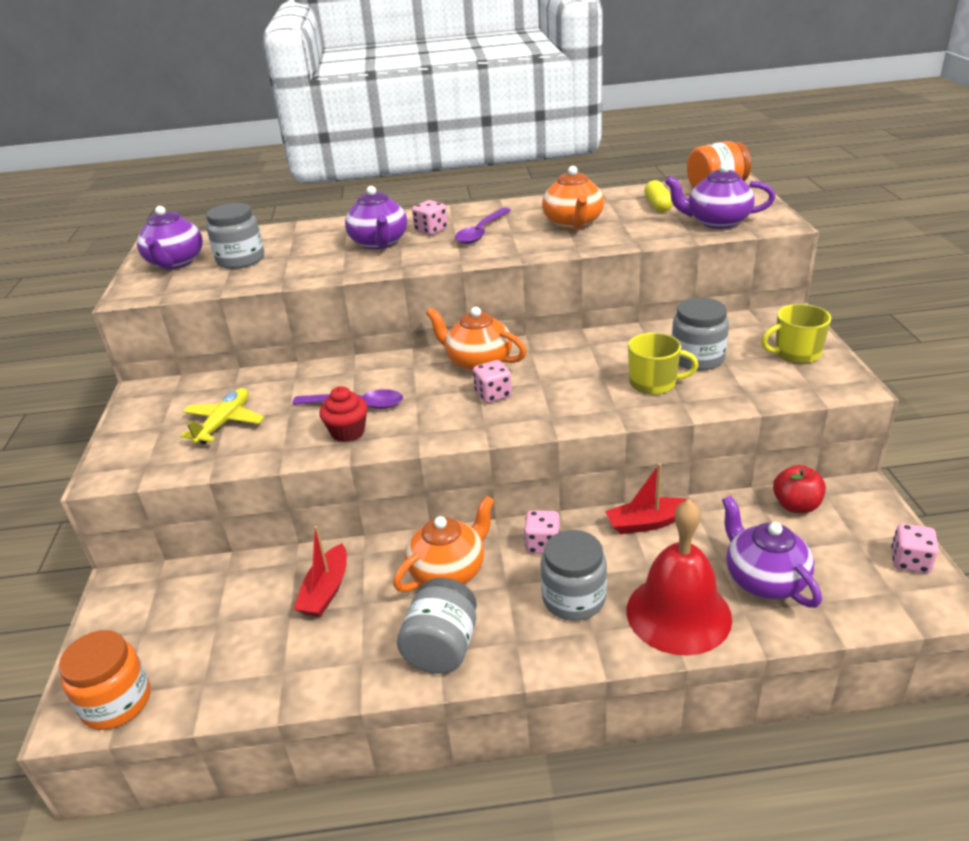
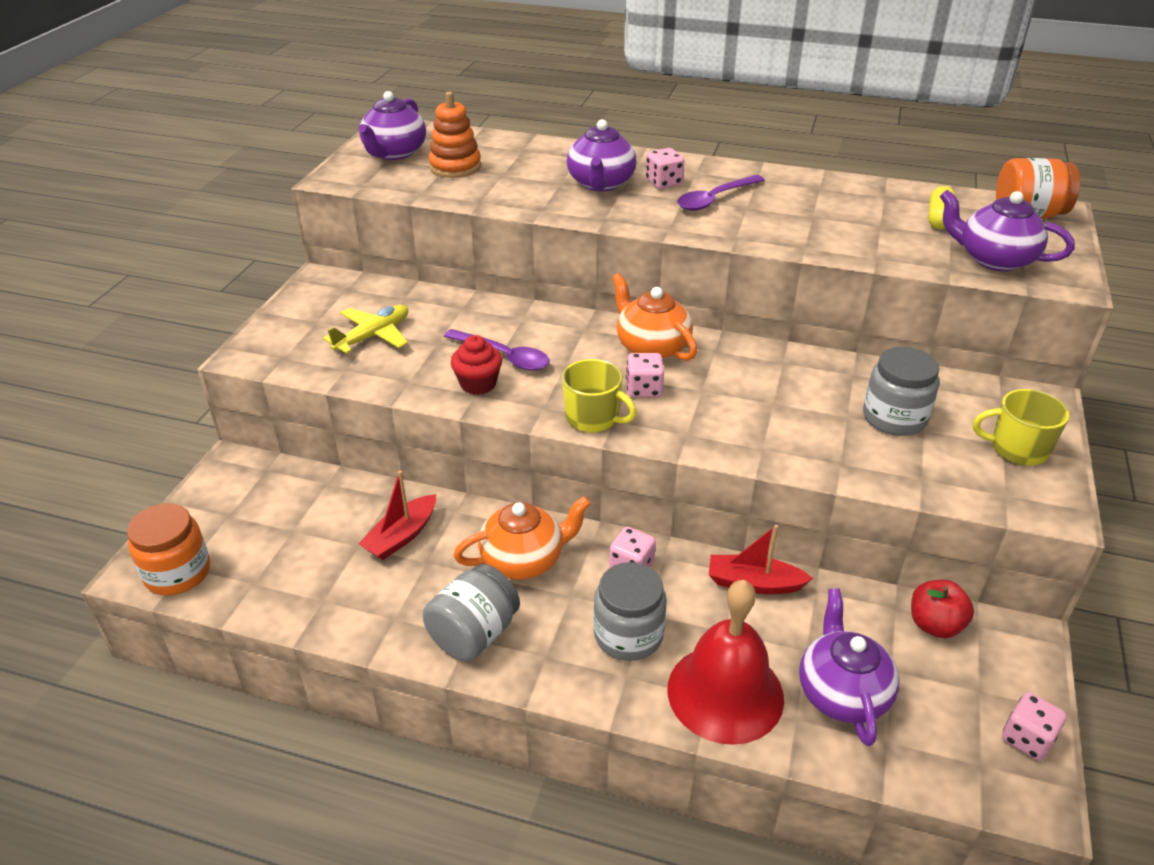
camera: 20 degrees right, 5 degrees up
grey jar [206,203,264,269] -> orange stacking toy [428,91,481,178]
orange teapot [542,166,604,229] -> none
yellow mug [628,333,698,395] -> yellow mug moved to [562,359,637,432]

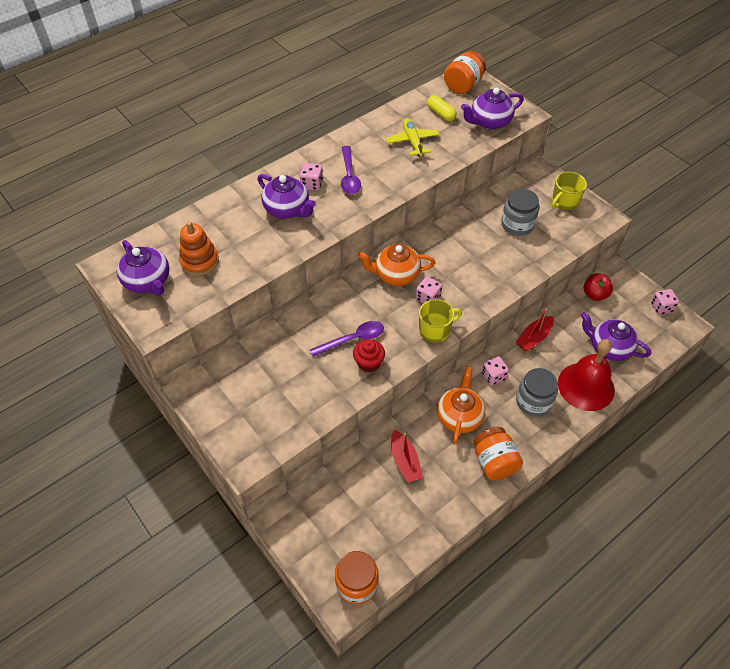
camera: 55 degrees left, 15 degrees up
yellow plane [323,305,408,354] -> yellow plane moved to [386,118,440,157]
grey jar [423,564,520,661] -> orange jar [473,427,523,480]

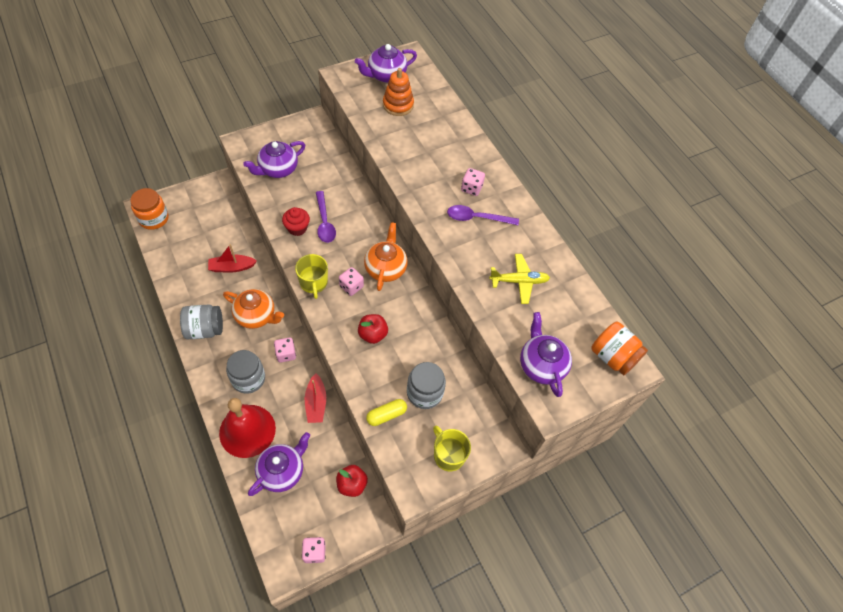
camera: 95 degrees right, 5 degrees up
purple teapot [257,174,316,219] -> purple teapot moved to [243,141,305,178]
yellow capsule [427,95,457,121] -> yellow capsule moved to [366,399,407,426]
orange jar [473,427,523,480] -> grey jar [180,304,223,339]
red boat [515,308,554,351] -> red boat turned 150 degrees counterclockwise [305,374,326,423]
none -> red apple [358,314,388,344]

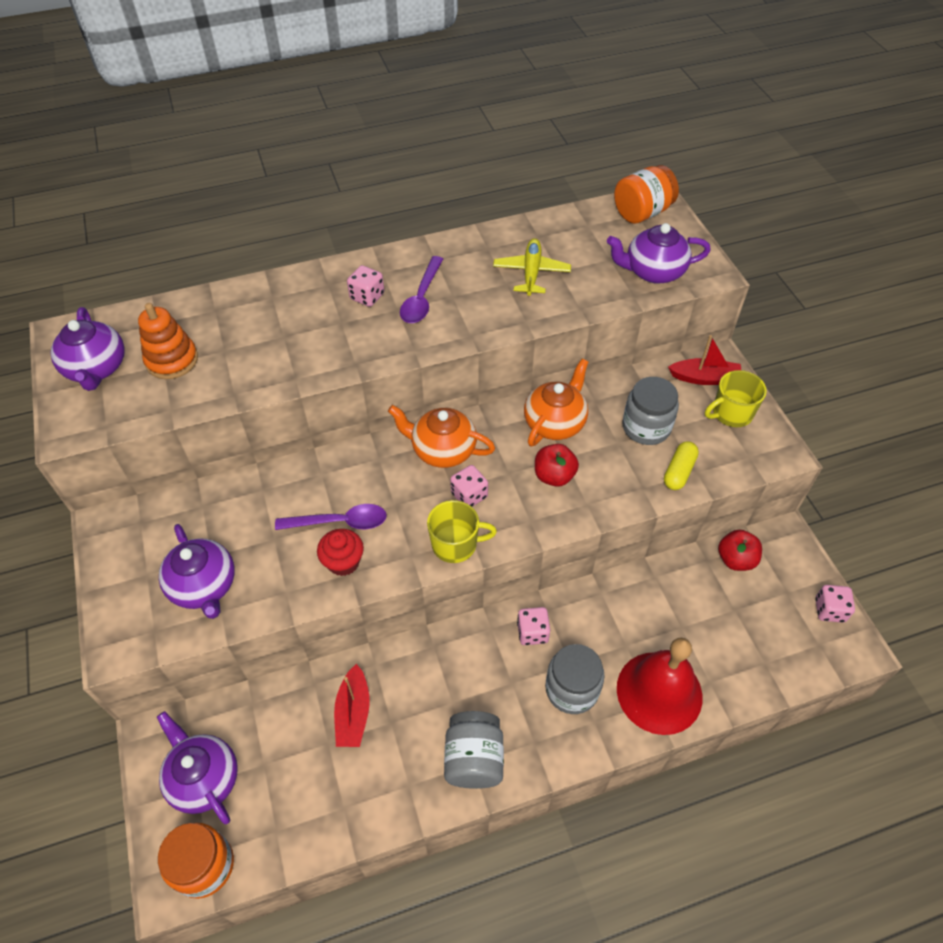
camera: 75 degrees left, 5 degrees down
orange teapot [223,289,284,329] -> orange teapot moved to [524,359,588,446]
purple teapot [248,432,310,496] -> purple teapot moved to [157,711,238,824]
red boat [305,374,326,423] -> red boat moved to [668,335,741,385]
yellow capsule [366,399,407,426] -> yellow capsule turned 45 degrees clockwise [664,441,699,490]

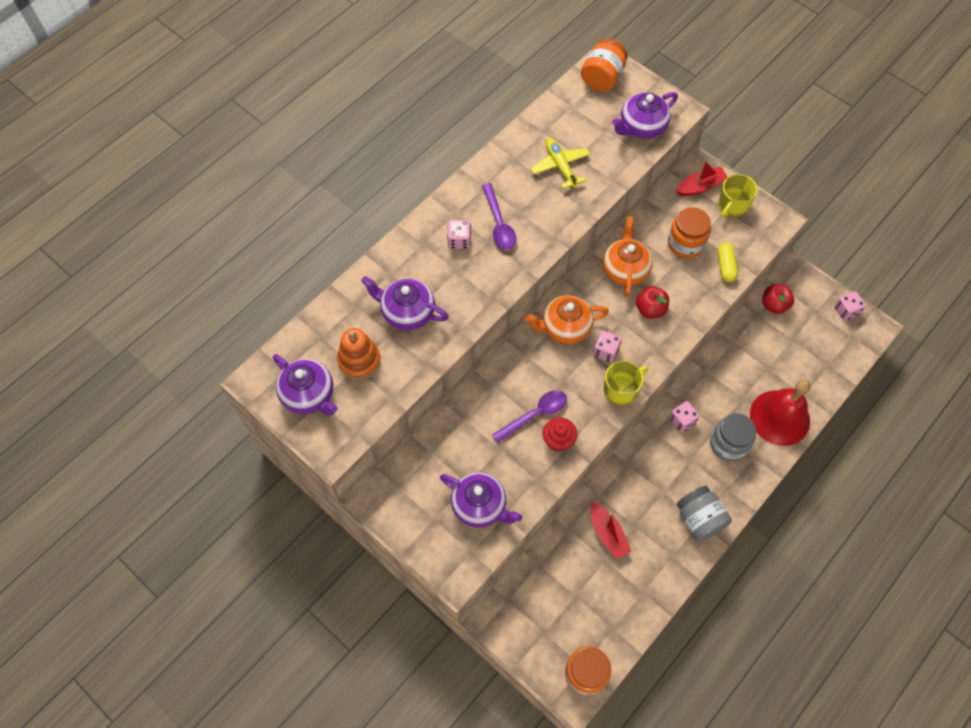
camera: 30 degrees left, 10 degrees up
purple teapot [157,711,238,824] -> purple teapot moved to [361,276,449,330]
grey jar [622,377,679,445] -> orange jar [668,207,711,258]

